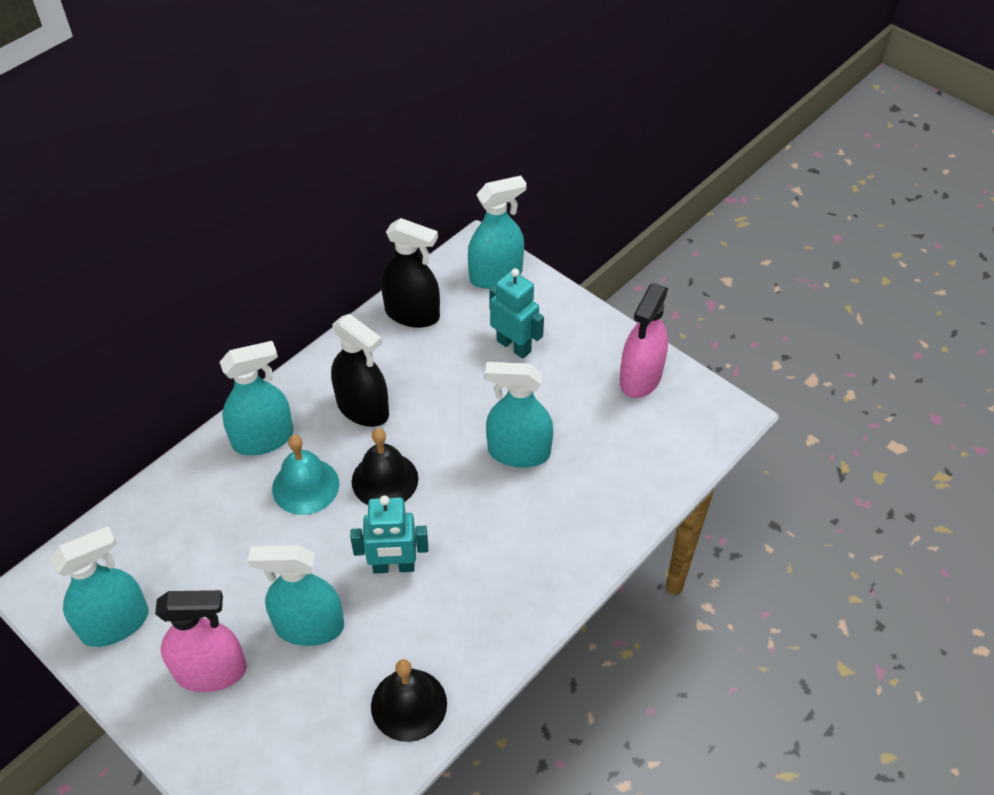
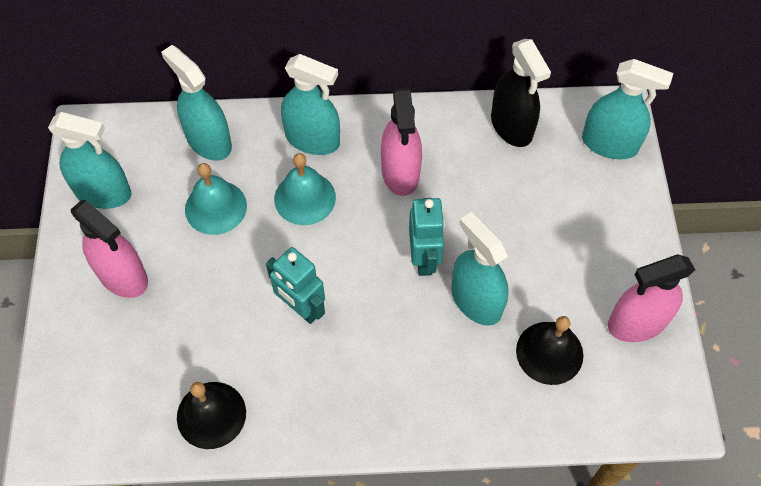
camera: 45 degrees right, 10 degrees up
turquoise spray bottle [248,545,344,646] -> turquoise spray bottle moved to [161,45,232,160]
black spray bottle [331,314,389,427] -> pink spray bottle [381,88,422,196]
black bell [352,428,418,505] -> black bell moved to [516,316,583,385]
turquoise robot [489,268,544,359] -> turquoise robot moved to [409,198,445,276]
none -> turquoise bell [185,163,247,235]

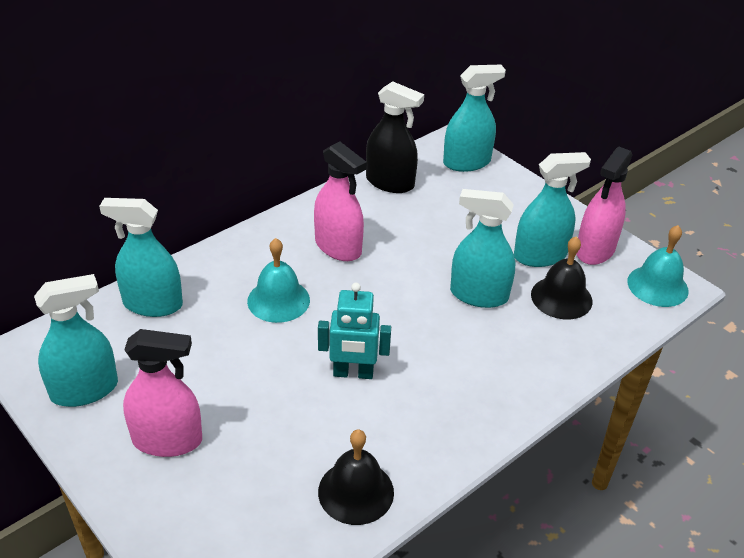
camera: 40 degrees left, 20 degrees down
turquoise bell [185,163,247,235] -> turquoise bell moved to [627,225,689,307]
turquoise spray bottle [281,54,340,155] -> turquoise spray bottle moved to [514,152,591,267]
turquoise robot [409,198,445,276] -> none

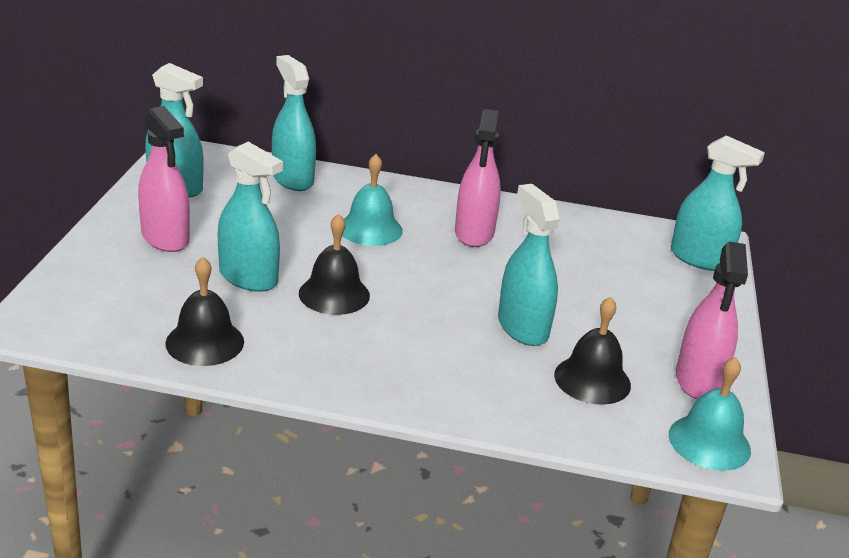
camera: 50 degrees right, 10 degrees down
turquoise robot [318,283,391,379] -> black bell [299,214,370,315]
black spray bottle [366,81,424,193] -> none
turquoise spray bottle [514,152,591,267] -> turquoise spray bottle moved to [218,142,283,292]
pink spray bottle [576,147,632,265] -> pink spray bottle turned 75 degrees counterclockwise [676,241,748,400]

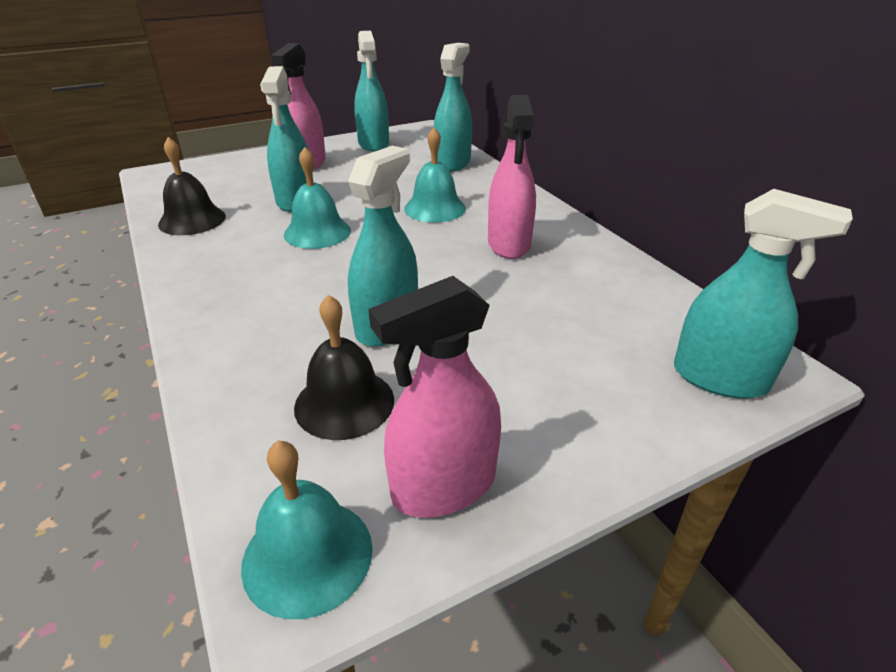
camera: 55 degrees right, 5 degrees up
black bell [299,214,370,315] -> turquoise bell [284,147,351,249]
pink spray bottle [455,109,501,247] -> pink spray bottle turned 60 degrees counterclockwise [488,95,536,259]
turquoise spray bottle [671,135,765,271] -> turquoise spray bottle turned 60 degrees counterclockwise [674,189,853,399]

